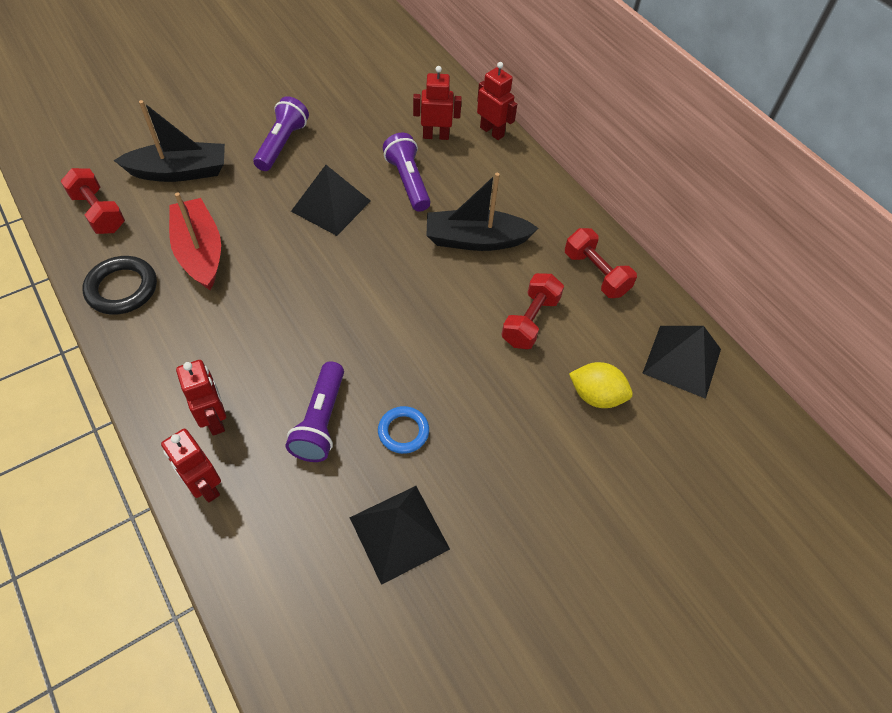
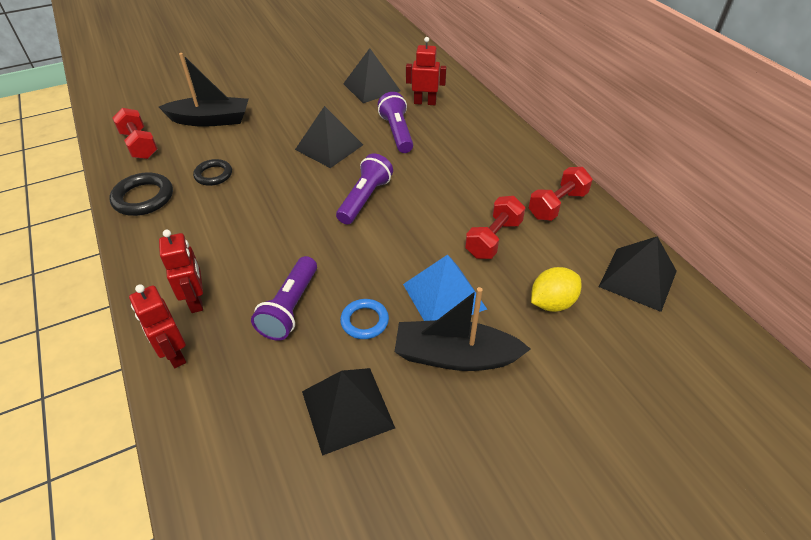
camera: 10 degrees right, 10 degrees down
red boat [169,192,221,290] -> black ring [193,159,232,186]
purple flashlight [253,96,309,171] -> purple flashlight moved to [336,153,393,224]
black boat [427,173,539,251] -> black boat moved to [395,287,531,371]
red robot [477,62,517,140] -> none
red dumbbell [565,228,637,298] -> red dumbbell turned 75 degrees clockwise [529,167,593,221]
yellow lemon [569,362,633,408] -> yellow lemon turned 60 degrees counterclockwise [531,267,581,312]
none -> black pyramid [343,48,400,103]
none -> blue pyramid [403,254,487,321]

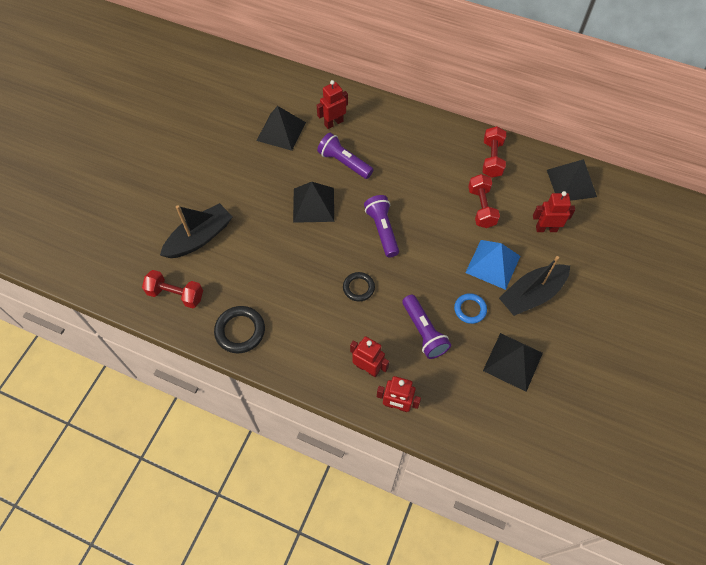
camera: 40 degrees left, 15 degrees up
black ring [193,159,232,186] -> black ring moved to [343,272,375,301]
yellow lemon [531,267,581,312] -> red robot [533,191,575,232]

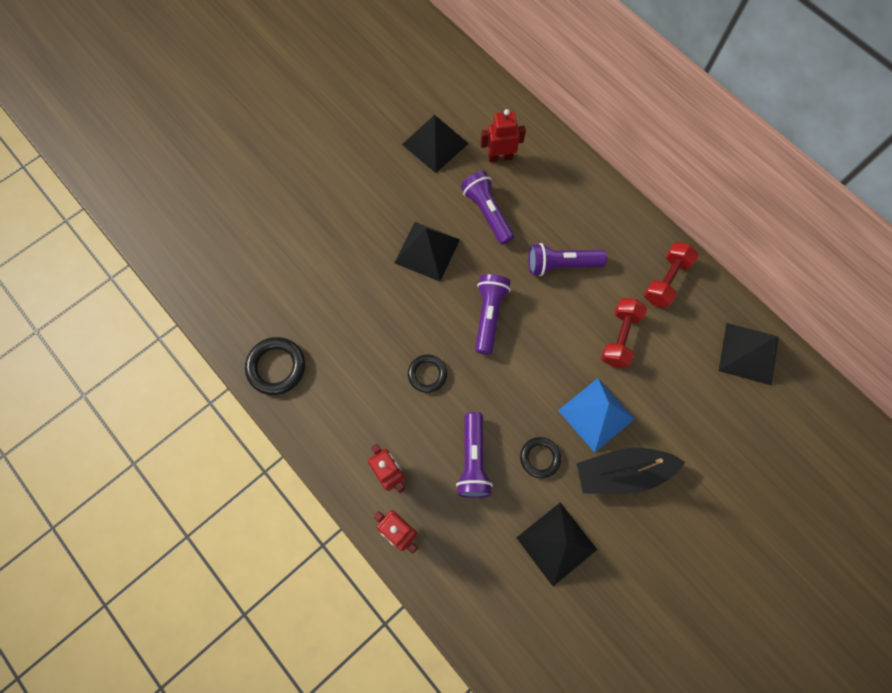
camera: 25 degrees right, 10 degrees up
red dumbbell [142,270,203,308] -> none
black boat [160,203,233,258] -> none
blue ring [454,293,487,324] -> black ring [520,437,561,478]
red robot [533,191,575,232] -> none
none -> purple flashlight [528,243,607,276]

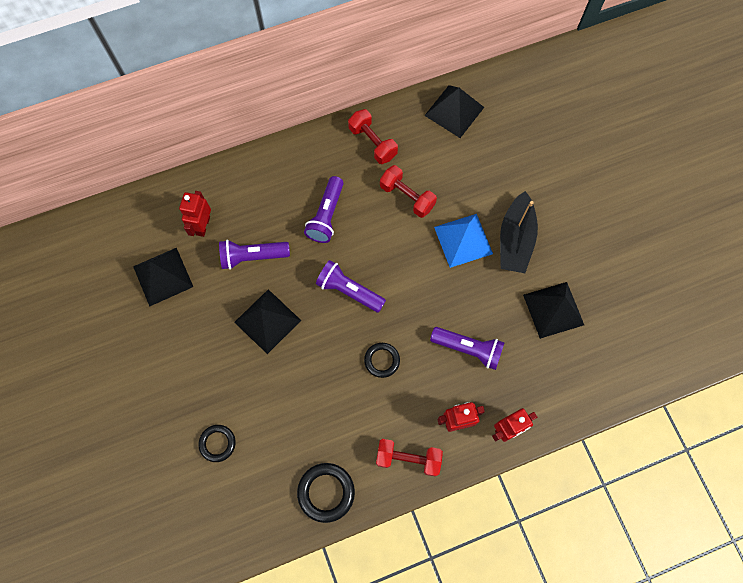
camera: 70 degrees left, 0 degrees up
black ring [520,437,561,478] -> black ring moved to [198,425,236,462]
none -> red dumbbell [376,439,443,476]

